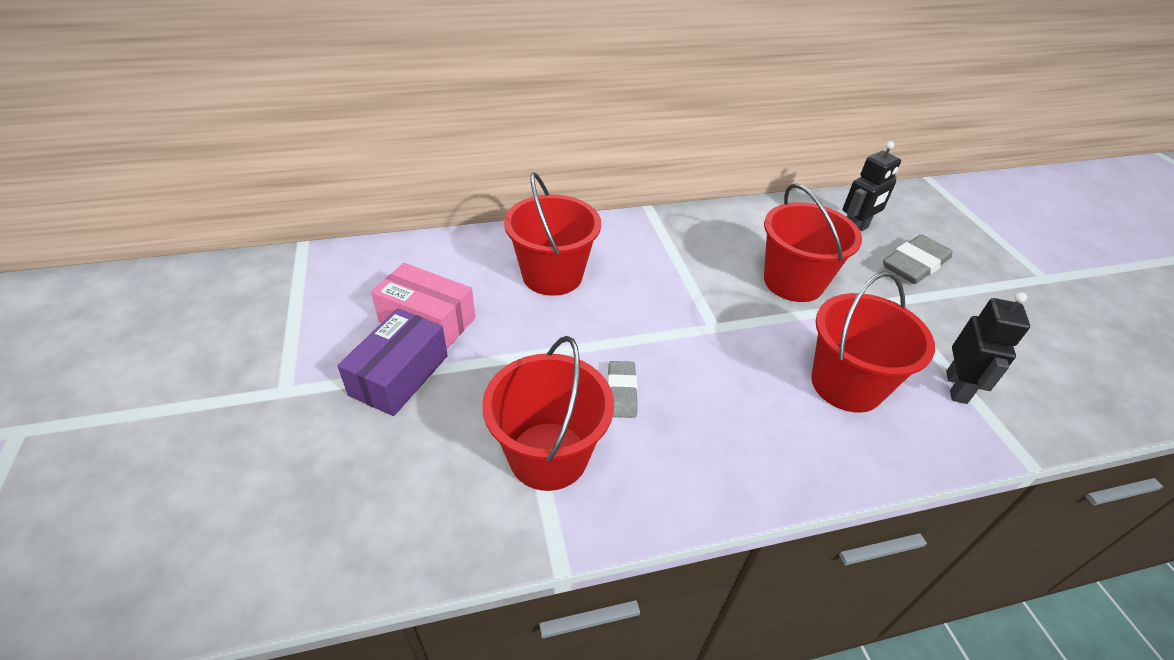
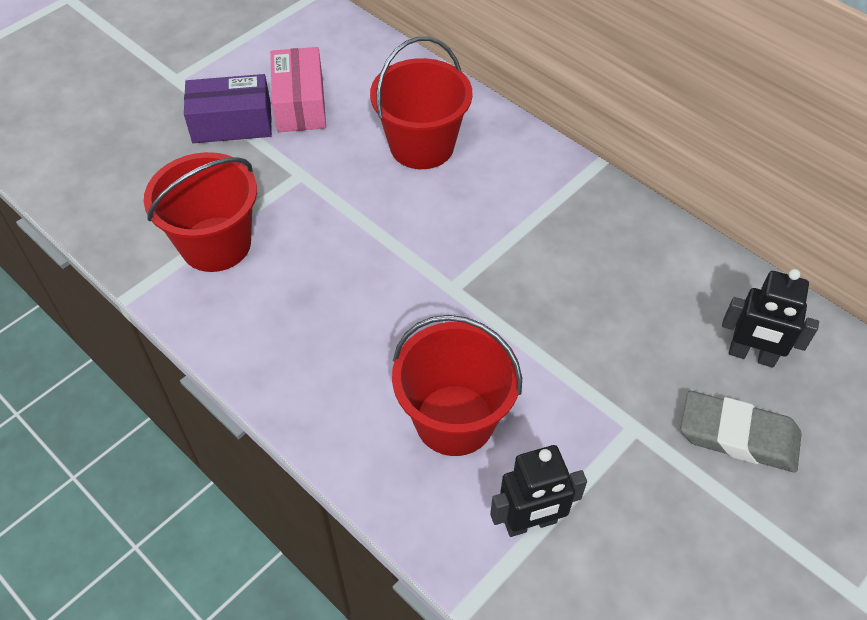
camera: 60 degrees right, 10 degrees up
grey eraser [608,361,638,418] -> none
red bucket [764,183,862,302] -> none

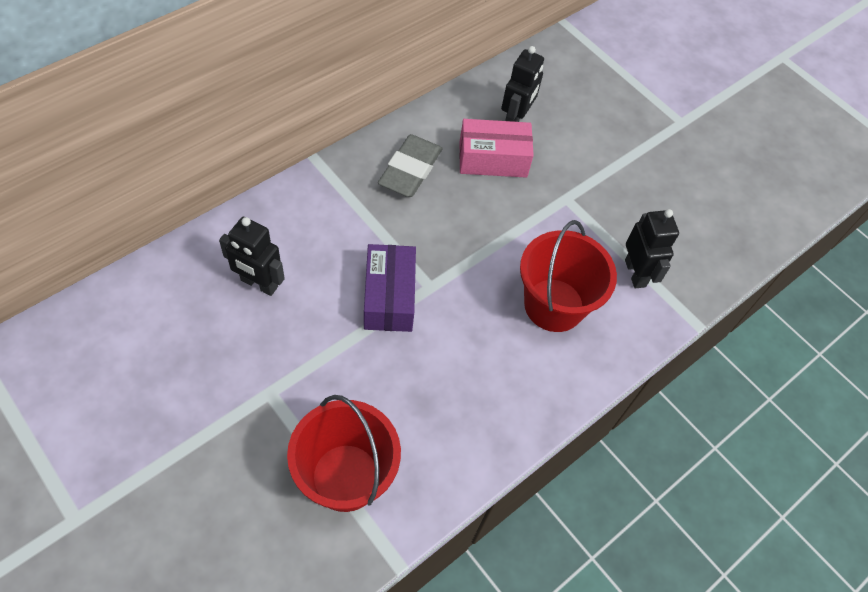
camera: 90 degrees left, 5 degrees up
purple box [184,74,272,143] -> purple box moved to [364,244,416,332]
pink box [270,47,326,132] -> pink box moved to [459,119,534,178]
red bucket [370,37,472,169] -> black robot [219,217,285,296]
grey eraser [681,391,802,472] -> grey eraser moved to [378,134,442,197]

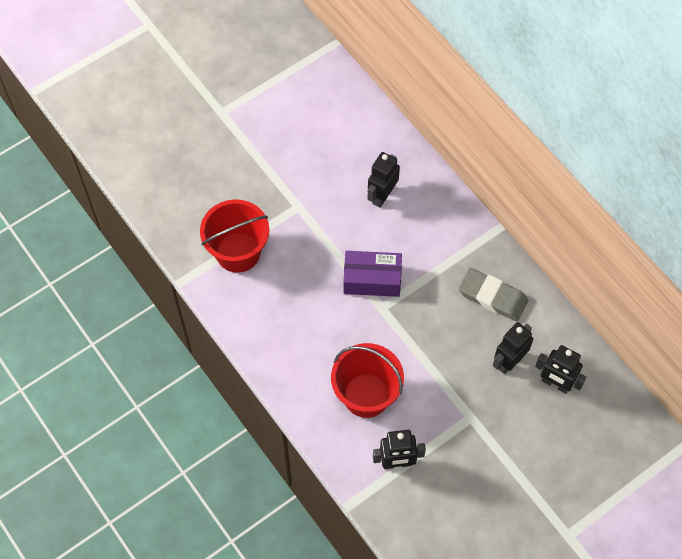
camera: 100 degrees right, 5 degrees up
pink box [459,119,534,178] -> black robot [493,322,533,374]

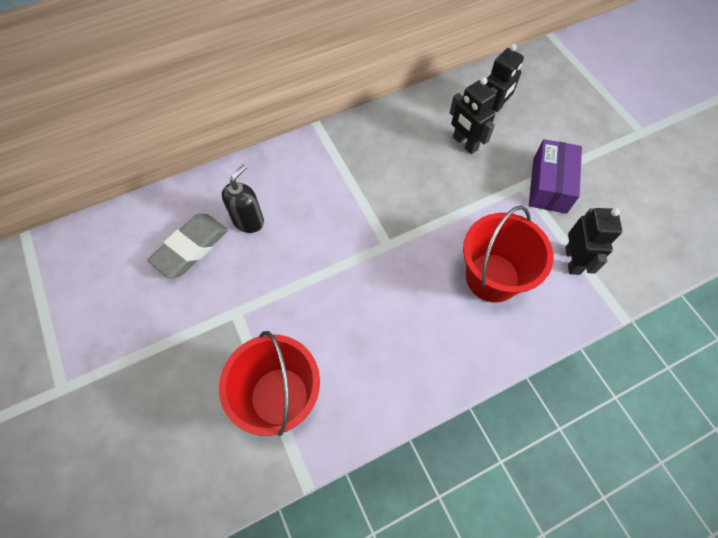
camera: 80 degrees left, 0 degrees up
purple box [343,251,402,297] -> purple box moved to [529,139,582,214]
black robot [367,152,400,208] -> black soap dispenser [222,164,264,233]
grey eraser [458,268,528,322] -> grey eraser moved to [147,214,228,278]

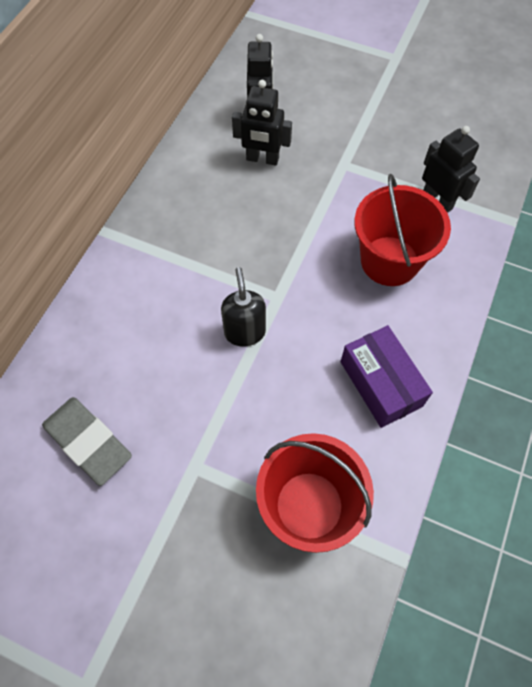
camera: 40 degrees left, 0 degrees up
grey eraser [147,214,228,278] -> grey eraser turned 45 degrees counterclockwise [42,397,132,486]
black soap dispenser [222,164,264,233] -> black soap dispenser moved to [221,267,266,347]
purple box [529,139,582,214] -> purple box moved to [341,325,433,428]

